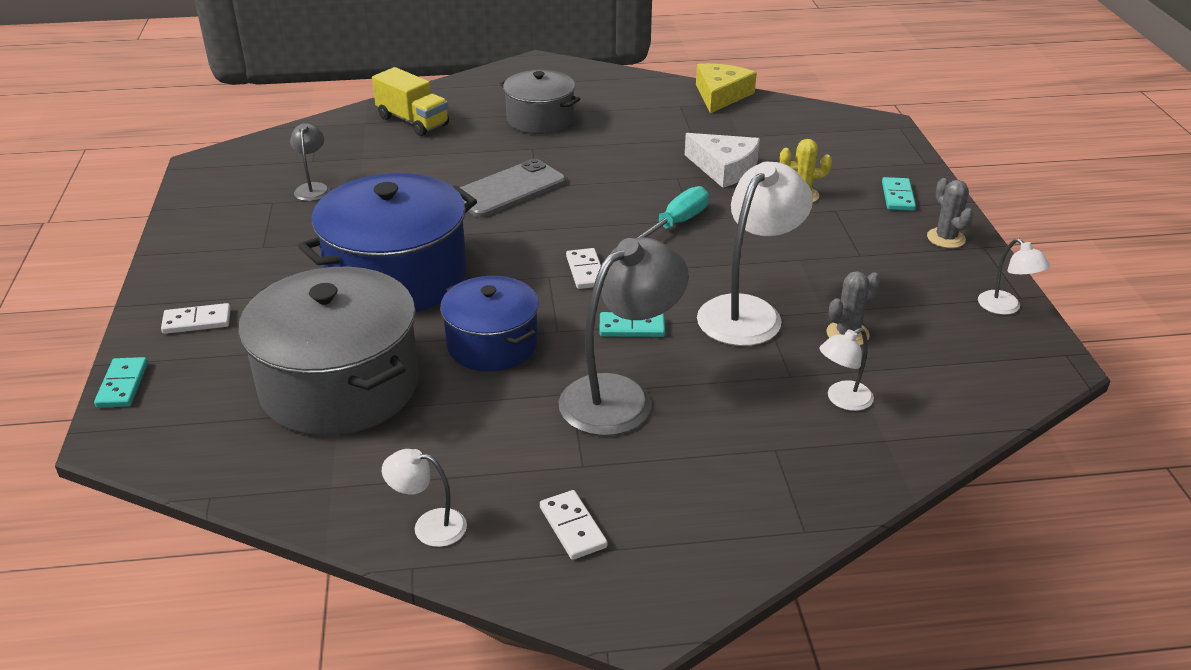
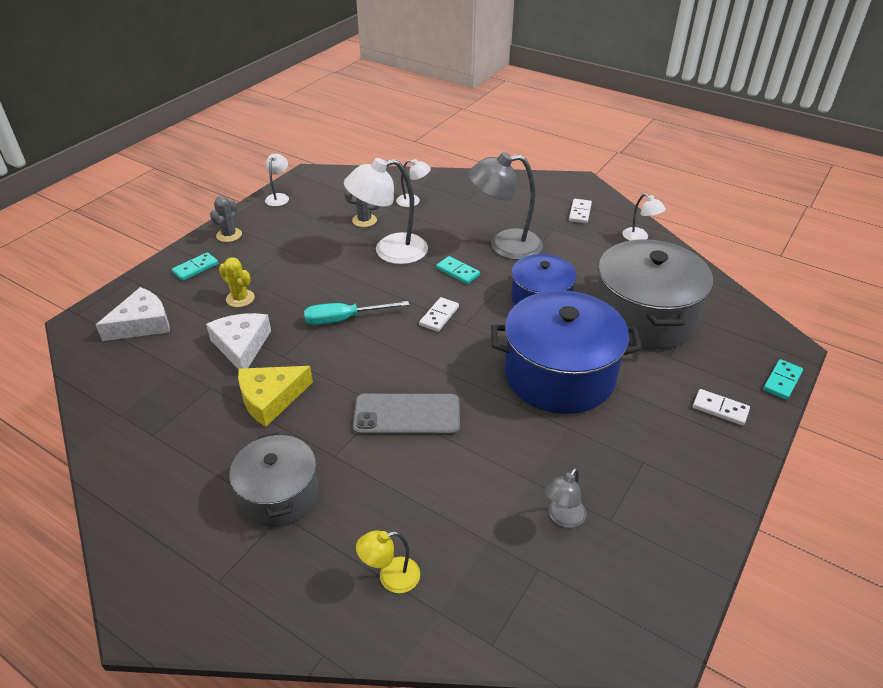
camera: 140 degrees left, 5 degrees up
yellow truck [372,67,449,136] -> yellow lamp [356,530,420,593]
yellow cheese [696,63,757,113] -> yellow cheese moved to [238,366,313,427]
none -> white cheese [96,287,170,341]

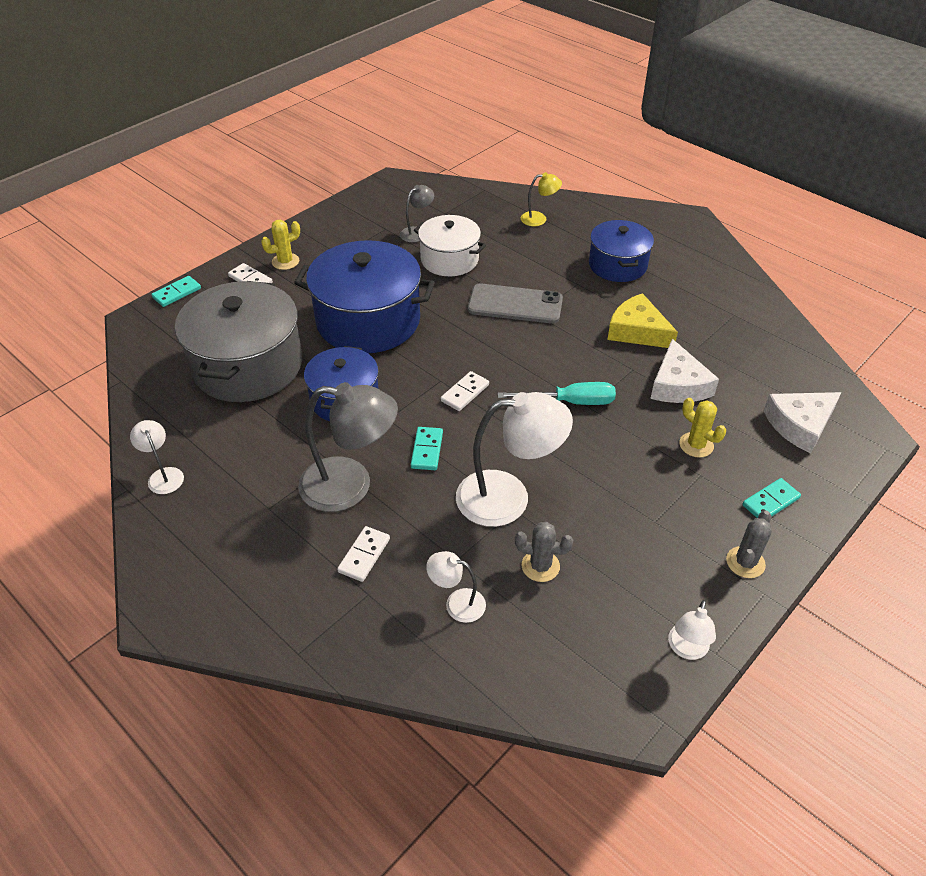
camera: 170 degrees left, 5 degrees up
grey pot [229,432,319,527] -> blue pot [589,220,654,282]
yellow cheese [238,366,313,427] -> yellow cheese turned 120 degrees counterclockwise [607,293,678,348]
turquoise domino [436,256,480,284] -> turquoise domino turned 45 degrees clockwise [411,427,443,470]
white domino [569,199,592,223] -> white domino moved to [337,526,390,582]
none -> yellow cactus [261,220,300,270]
none -> white pot [414,215,486,276]

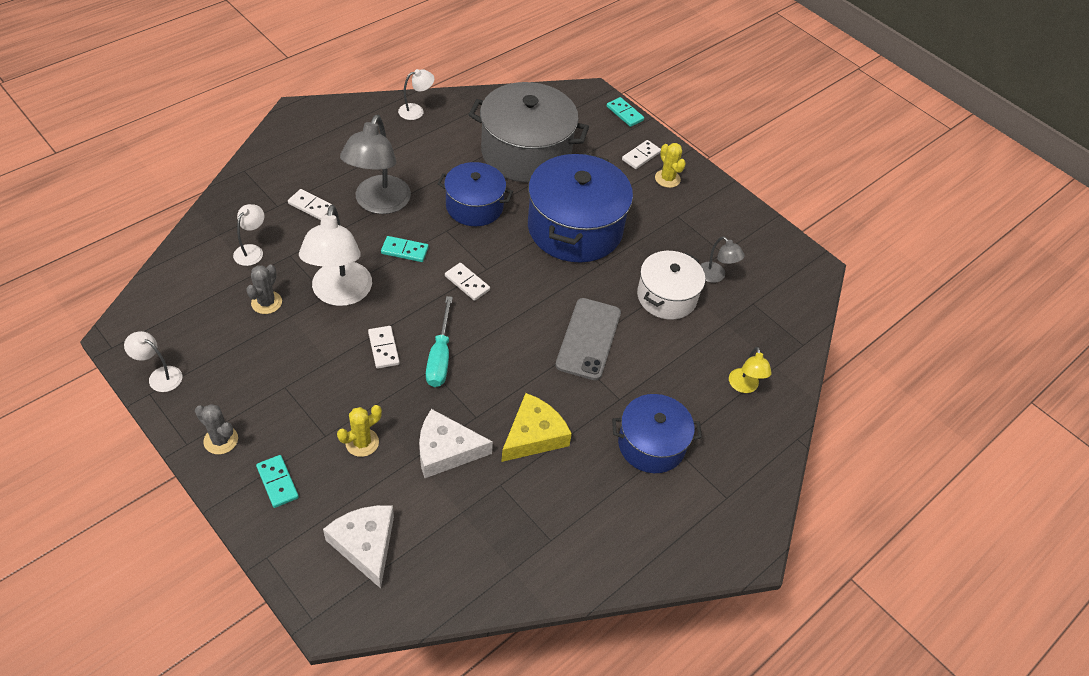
camera: 90 degrees right, 5 degrees up
none -> white domino [368,326,400,369]

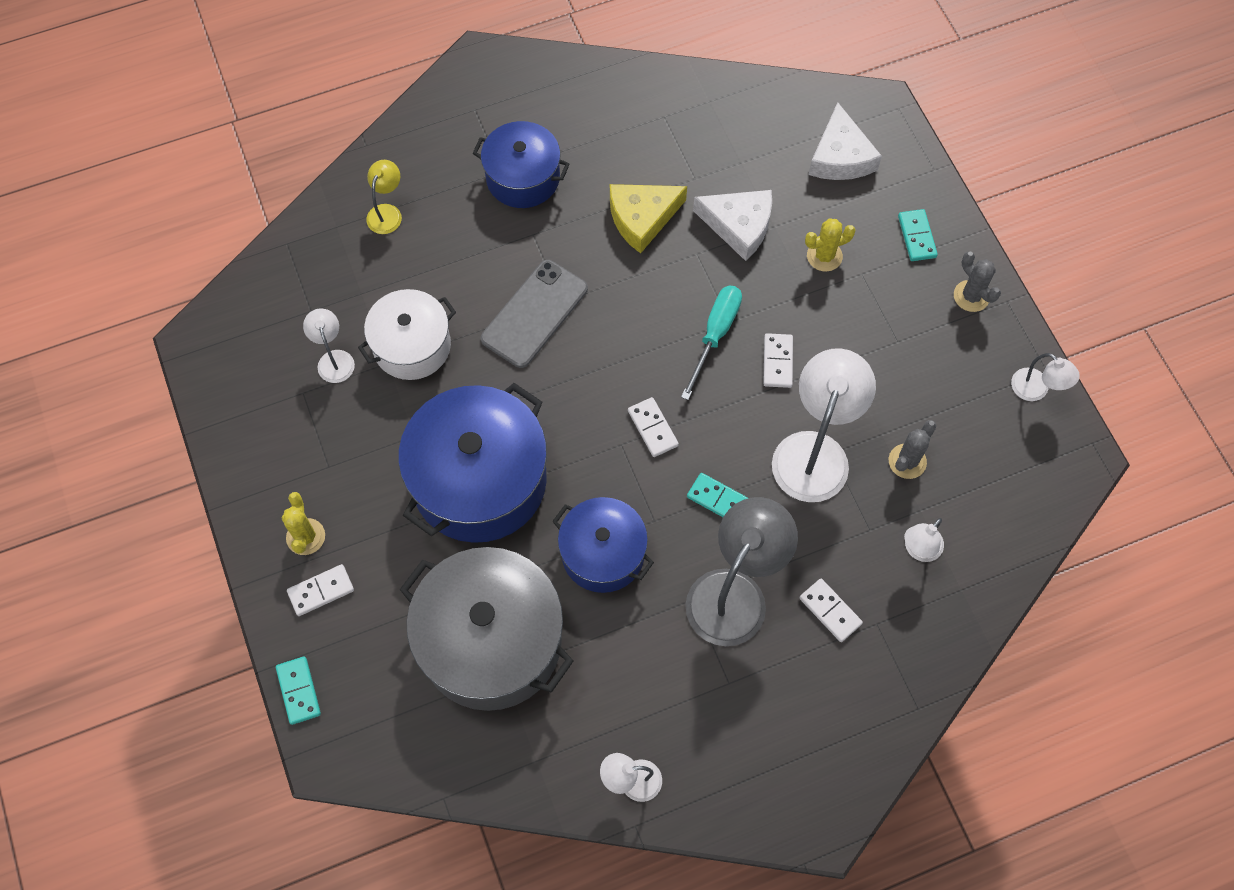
camera: 155 degrees left, 15 degrees up
grey lamp [700,236,745,283] -> white lamp [303,309,355,383]

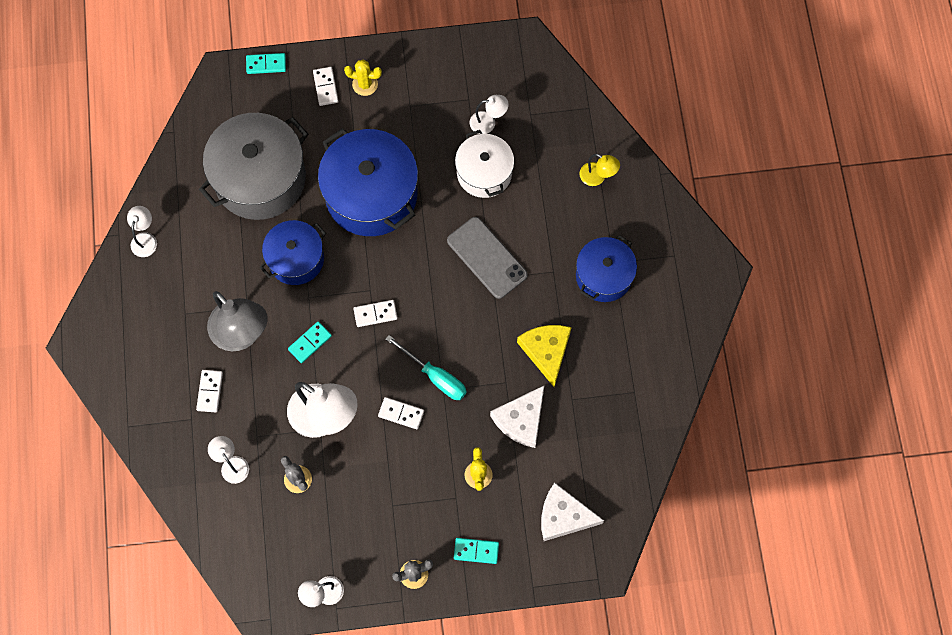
camera: 105 degrees right, 5 degrees up
white domino [799,579,863,642] -> white domino turned 60 degrees counterclockwise [196,370,223,412]

